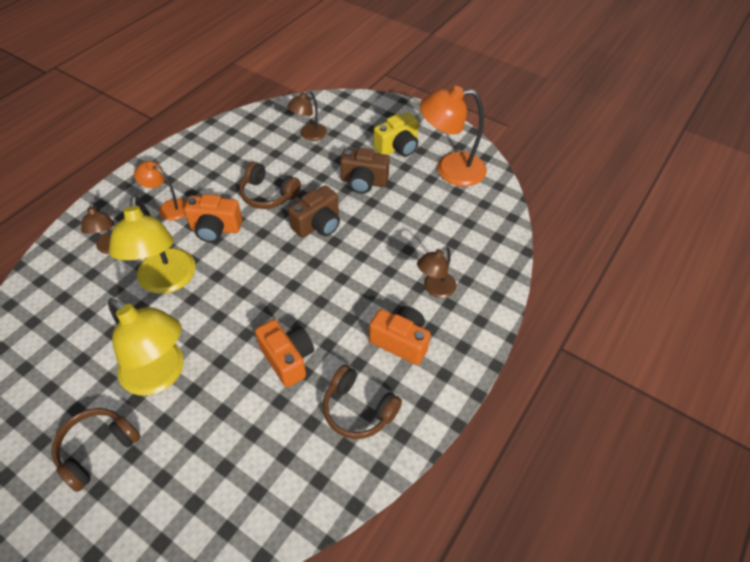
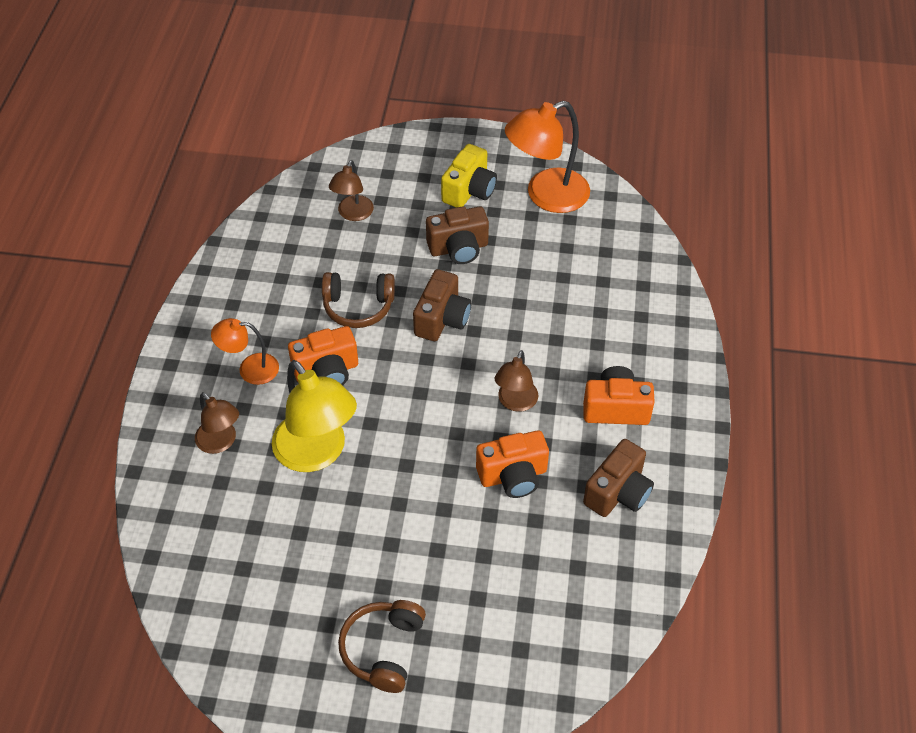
camera: 25 degrees left, 0 degrees up
yellow lamp [108,298,184,396] -> none
orange camera [255,319,314,387] -> orange camera turned 135 degrees clockwise [476,430,549,498]
brown headphones [323,364,402,439] -> brown camera [583,439,654,517]
brown lamp [417,246,456,298] -> brown lamp moved to [494,350,538,412]

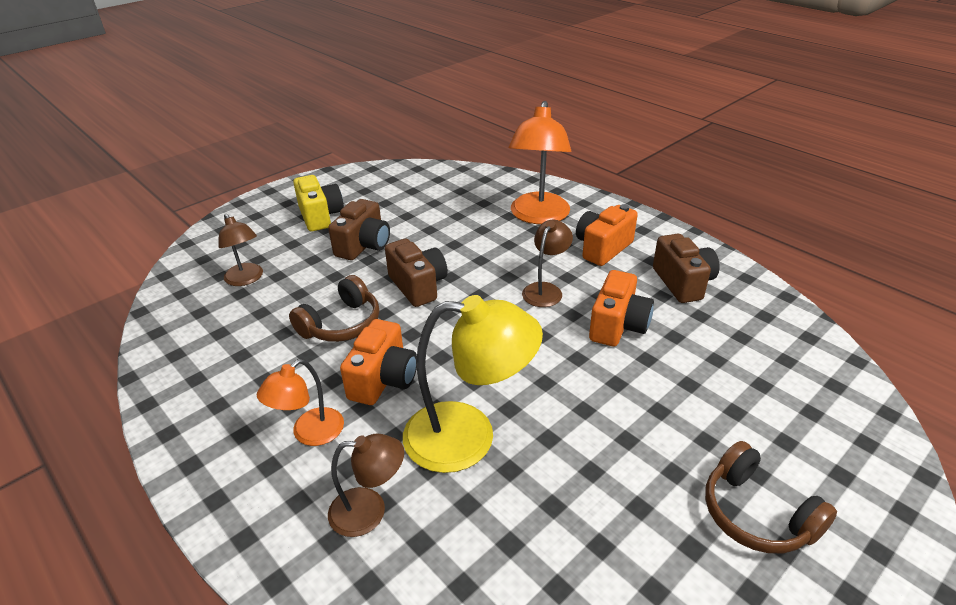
camera: 50 degrees left, 15 degrees down
brown lamp [494,350,538,412] -> brown lamp turned 120 degrees counterclockwise [522,220,573,307]
orange lamp [505,101,590,213] -> orange lamp moved to [509,101,571,224]

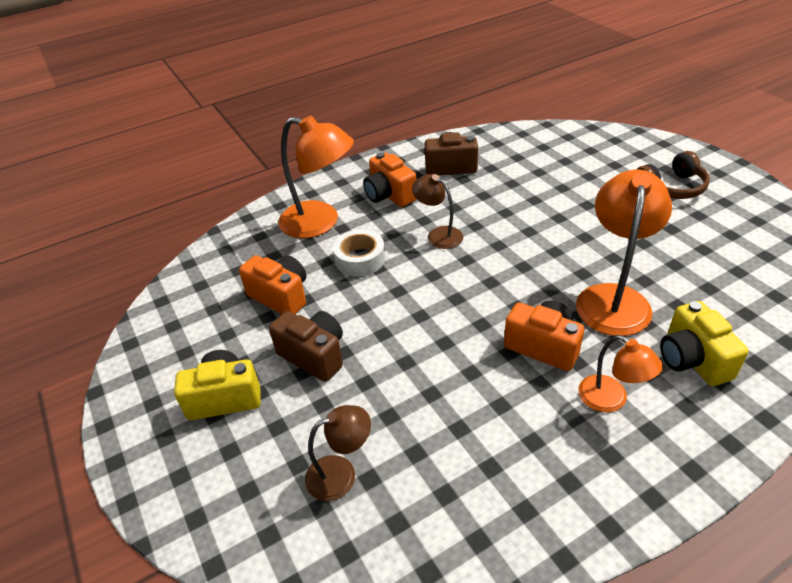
camera: 75 degrees left, 5 degrees up
brown headphones [289,275,379,342] -> none
brown lamp [328,433,404,537] -> yellow camera [660,301,749,386]
brown camera [385,239,448,307] -> none
yellow lamp [403,295,543,473] -> orange lamp [576,170,672,336]
orange camera [589,270,654,347] -> orange camera moved to [239,255,307,314]
none -> white tape [333,229,385,276]

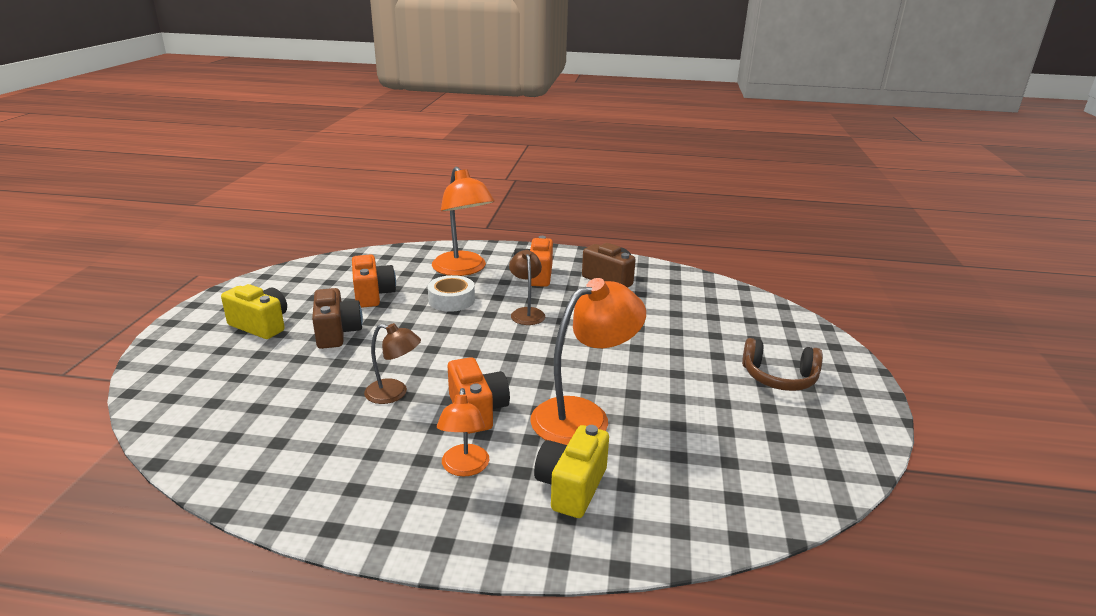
camera: 35 degrees right, 15 degrees down
brown lamp [305,405,371,501] -> brown lamp moved to [364,323,421,404]

